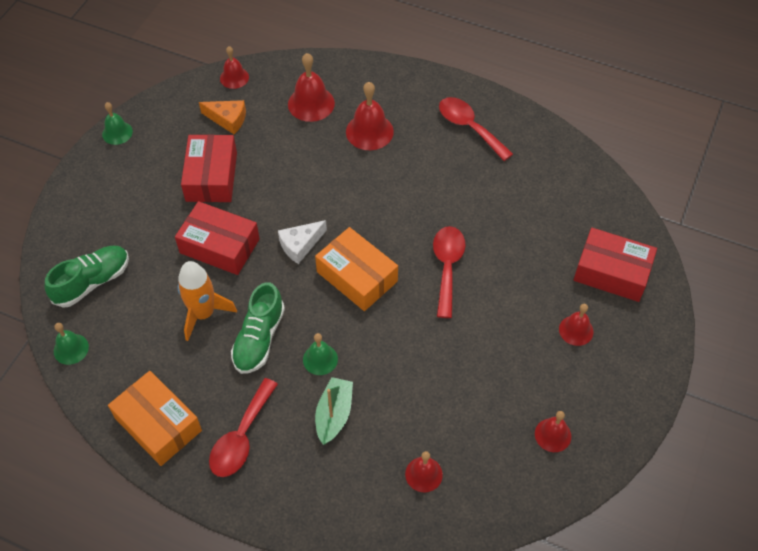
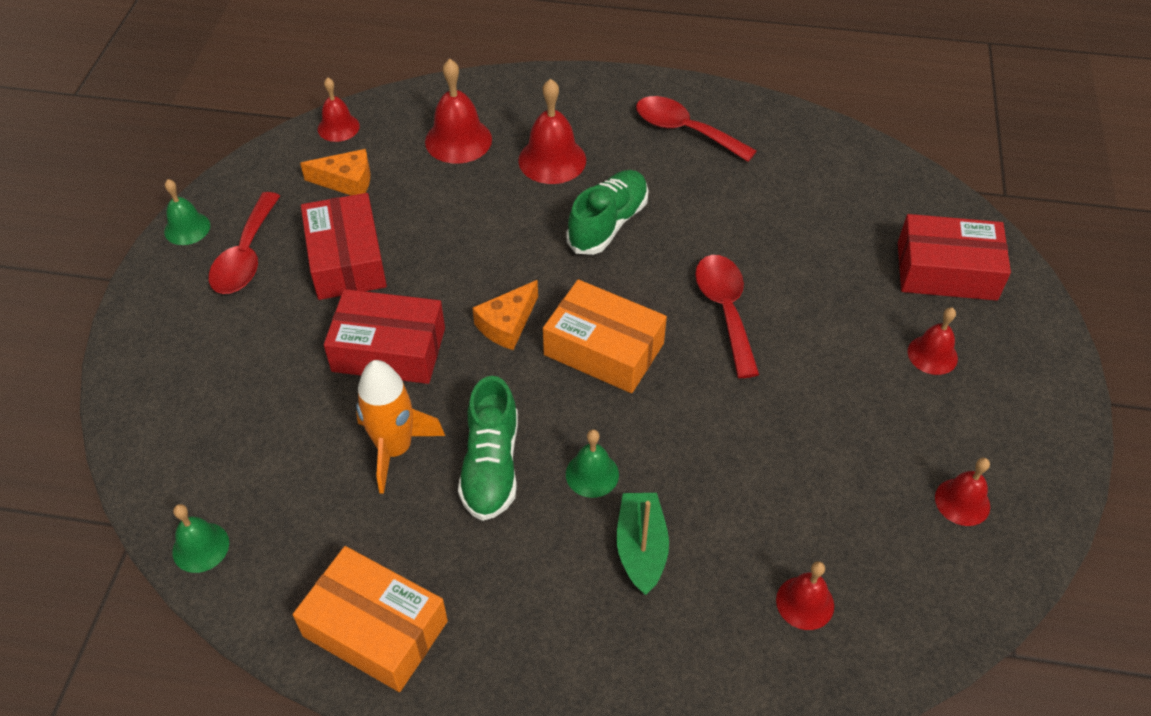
camera: 15 degrees left, 5 degrees down
green shoe [45,246,129,308] -> green shoe moved to [566,170,649,255]
red spoon [209,378,278,477] -> red spoon moved to [209,192,280,294]
white cheese [278,220,327,264] -> orange cheese [473,280,538,350]

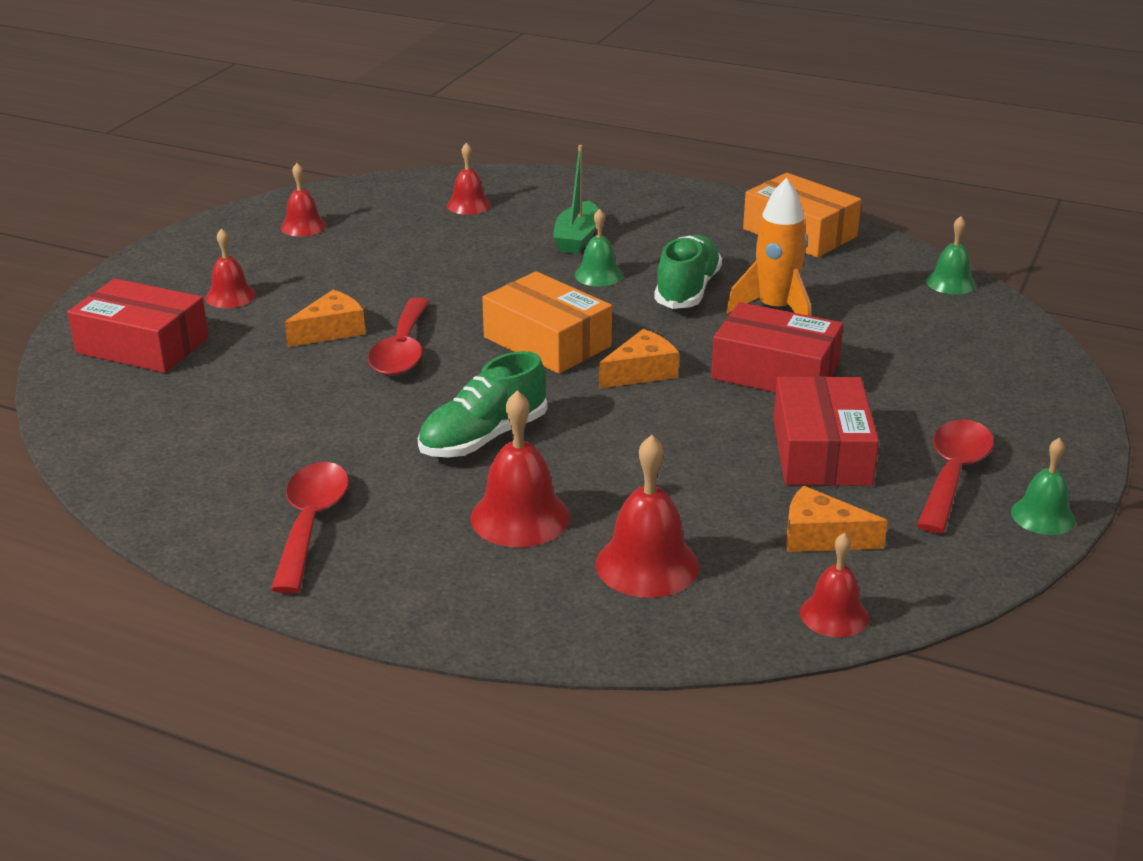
camera: 165 degrees left, 20 degrees down
red spoon [636,96,757,162] -> red spoon turned 135 degrees counterclockwise [271,462,349,594]
none -> orange cheese [285,290,365,347]

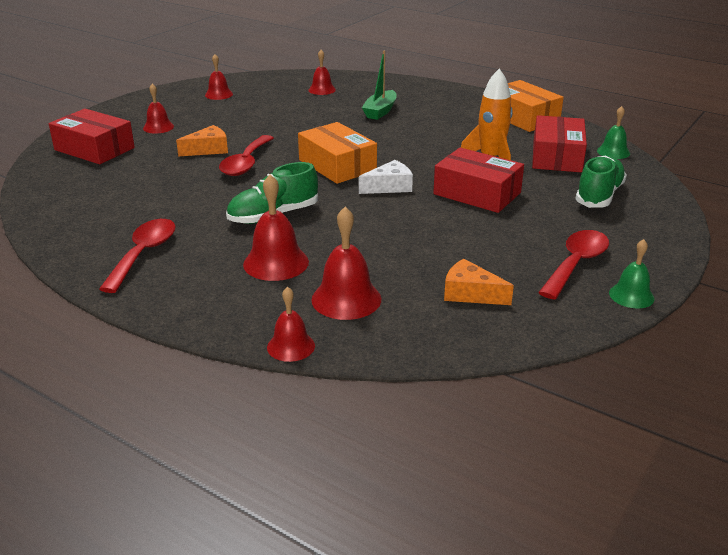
camera: 10 degrees right, 0 degrees up
green bell [575,208,623,286] -> none
orange cheese [599,329,679,388] -> white cheese [359,160,413,194]
green shoe [654,235,722,309] -> green shoe moved to [575,156,627,208]
red box [773,376,879,486] -> red box moved to [532,115,587,172]
red bell [800,533,869,638] -> red bell moved to [267,287,315,362]

